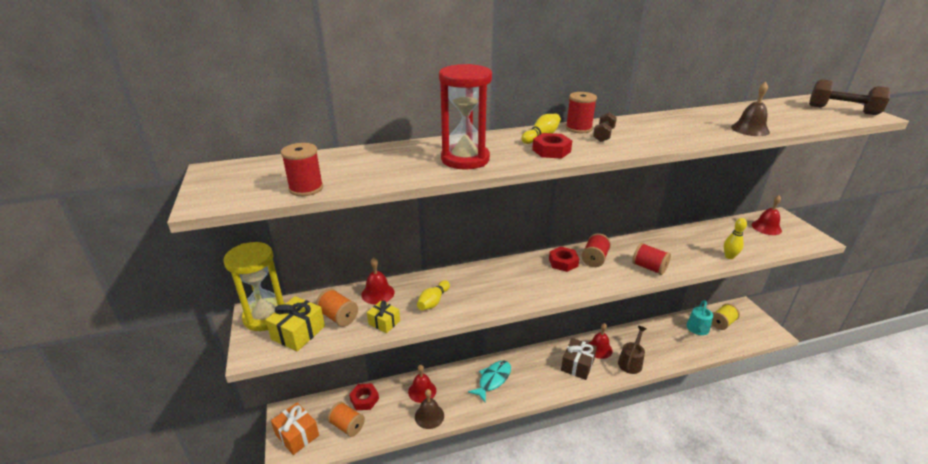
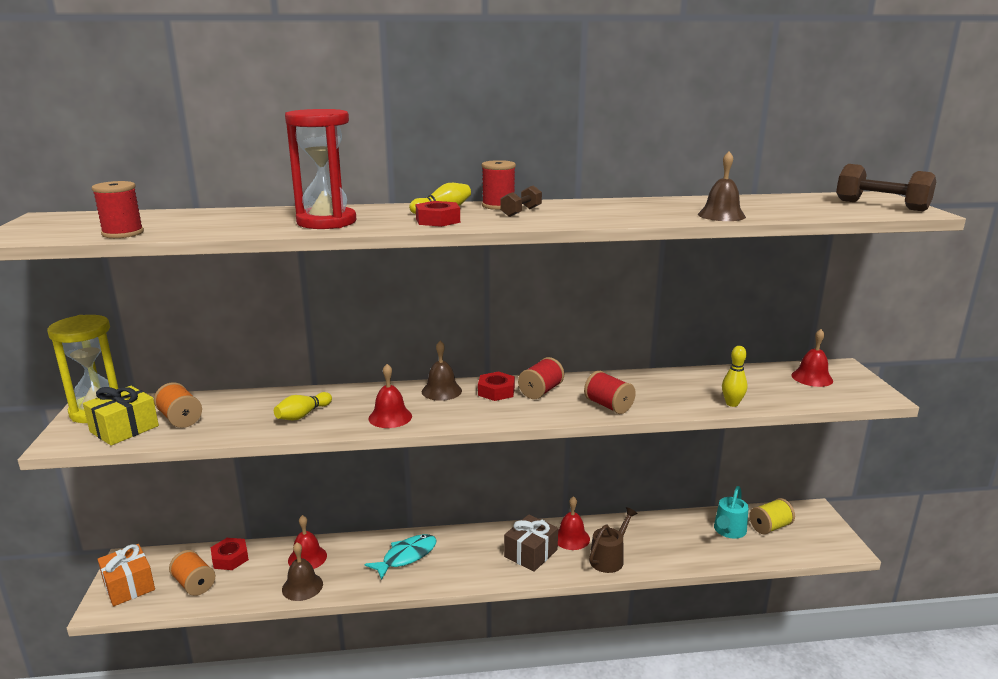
camera: 10 degrees right, 10 degrees down
red bell [361,257,395,304] -> red bell moved to [368,364,412,428]
yellow gift [367,301,400,333] -> none
none -> brown bell [422,341,462,401]

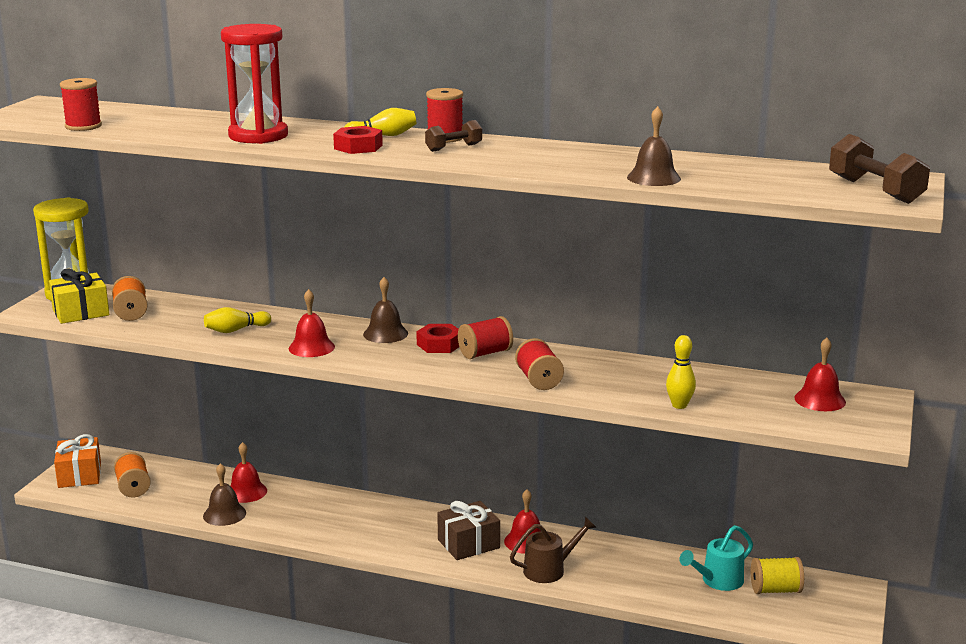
camera: 25 degrees right, 0 degrees up
red nut [211,538,249,570] -> none
turquoise fish [364,534,436,580] -> none

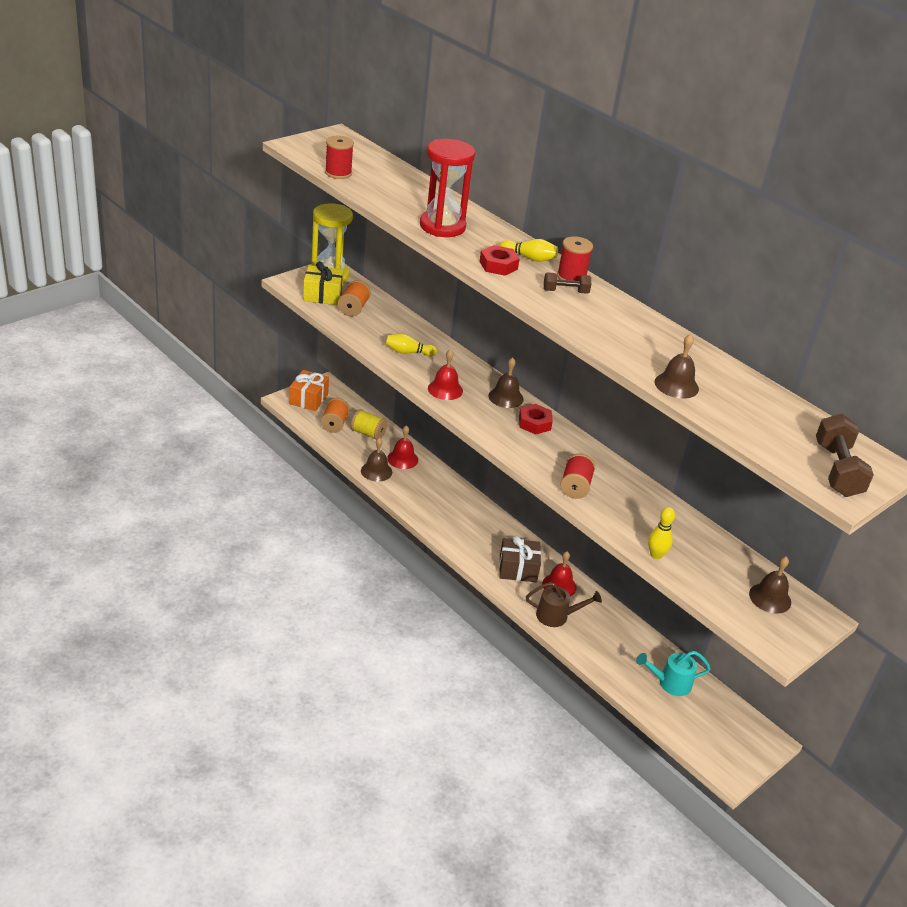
camera: 25 degrees right, 15 degrees up
red spool [458,316,513,359] -> none
yellow spool [751,557,804,594] -> yellow spool moved to [351,409,387,440]
red bell [794,338,846,411] -> brown bell [749,556,791,614]

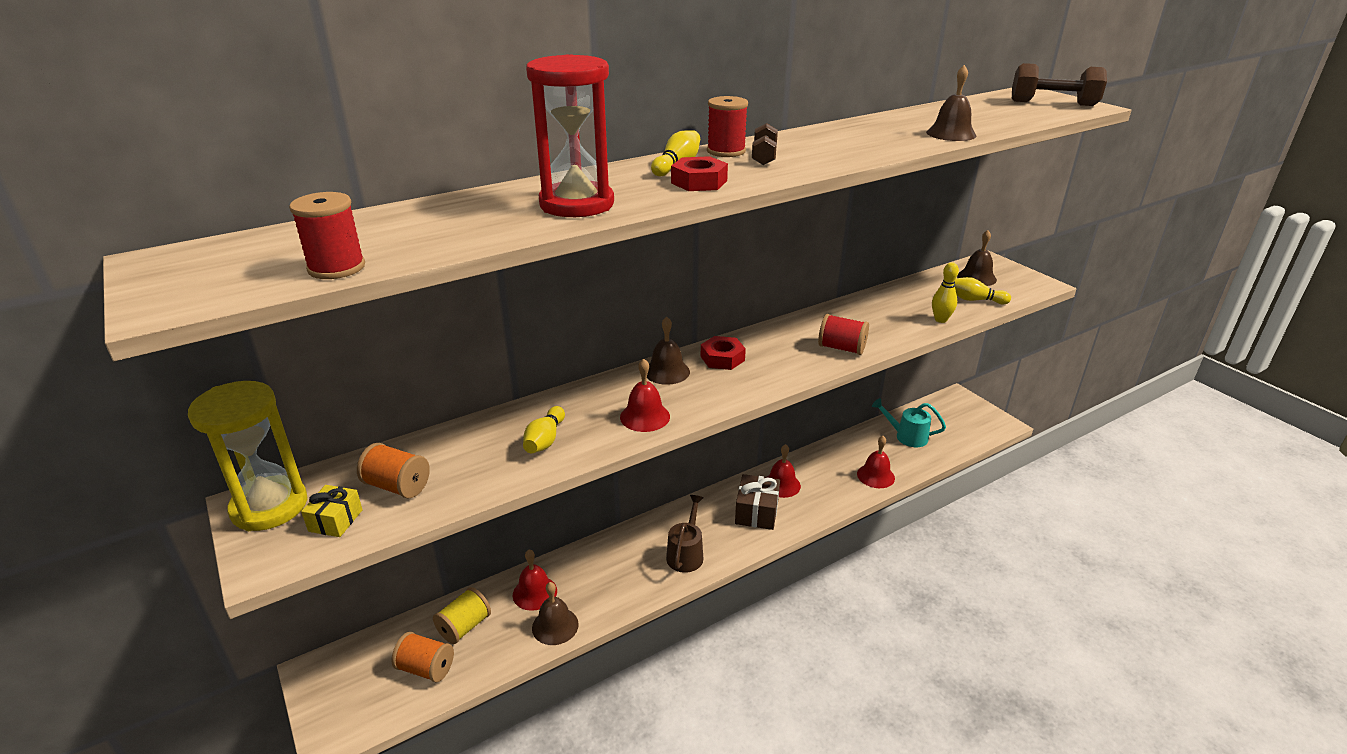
camera: 75 degrees left, 5 degrees down
orange gift [289,370,329,411] -> none
yellow gift [303,261,344,305] -> yellow gift [301,485,363,537], size x0.62
brown watering can [526,582,602,627] -> brown watering can moved to [666,495,703,573]
turquoise watering can [636,651,711,696] -> turquoise watering can turned 105 degrees clockwise [872,398,946,447]
none -> red bell [857,436,895,488]
none -> yellow bowling pin [954,277,1011,305]

